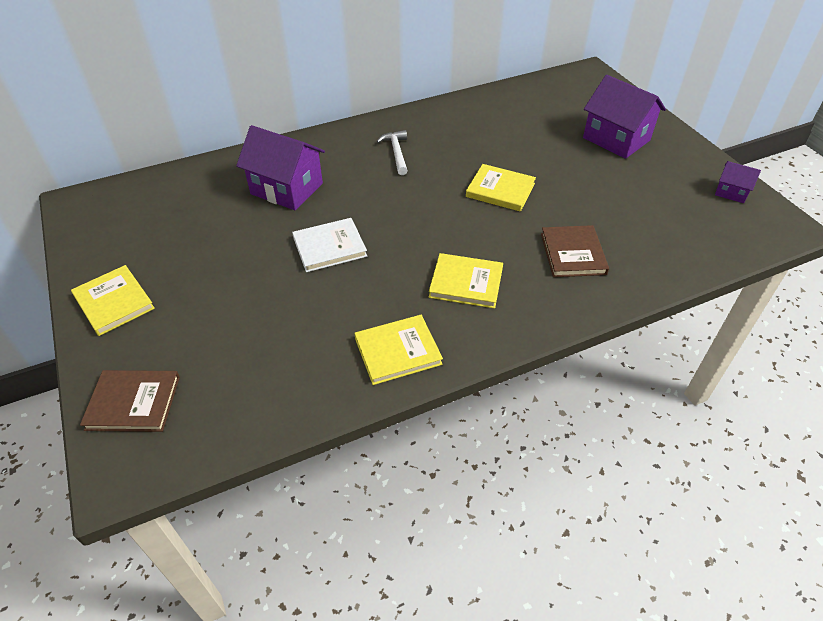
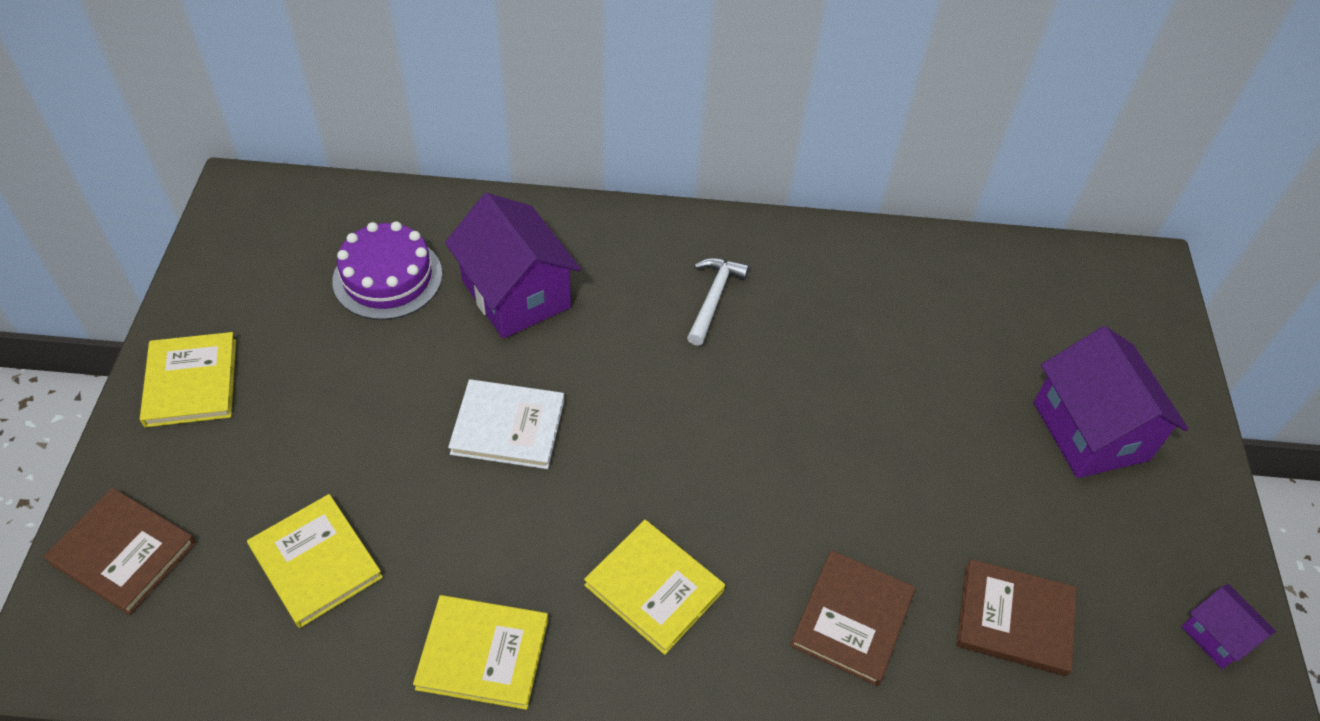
camera: 25 degrees right, 5 degrees up
yellow book [466,164,536,212] -> yellow book moved to [247,494,383,628]
none -> purple cake [332,221,442,320]
none -> brown book [956,559,1077,676]

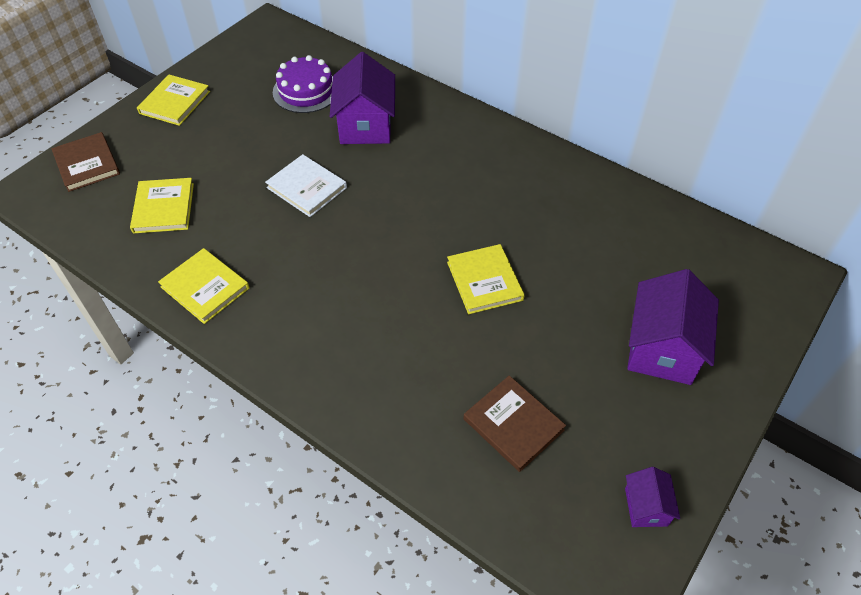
camera: 35 degrees right, 0 degrees up
yellow book [584,520,725,655] -> yellow book moved to [447,244,525,314]
white hammer [687,258,749,346] -> none
brown book [790,550,915,686] -> none

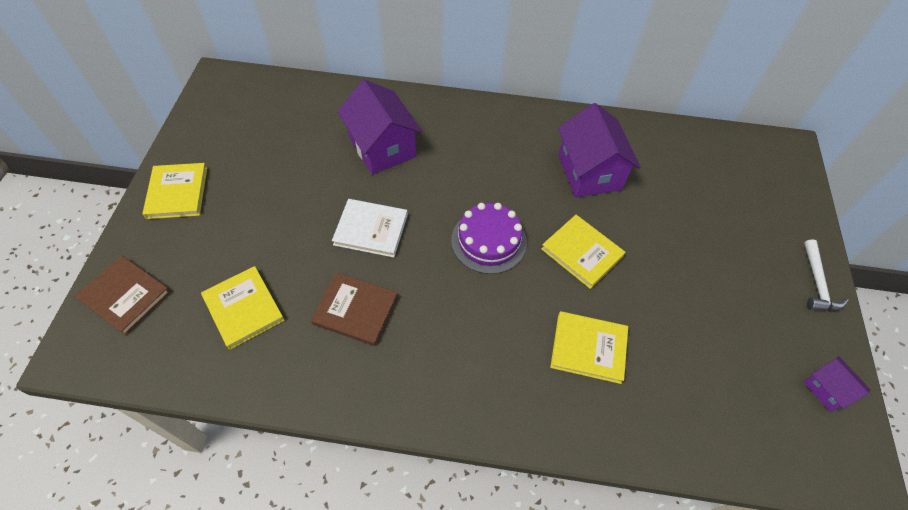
camera: 30 degrees left, 5 degrees up
yellow book [158,248,249,324] -> yellow book moved to [550,311,628,384]
purple cake [273,55,333,113] -> purple cake moved to [451,203,527,274]
brown book [463,376,566,472] -> brown book moved to [311,273,398,346]
purple house [627,269,719,385] -> purple house moved to [558,103,641,198]
none -> white hammer [804,239,849,310]

